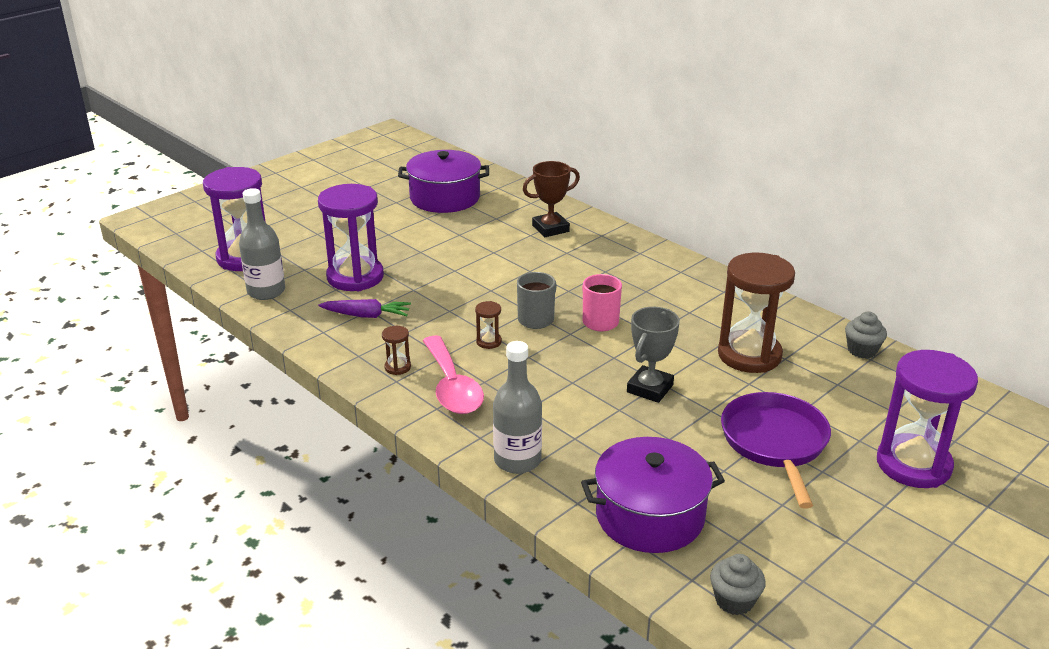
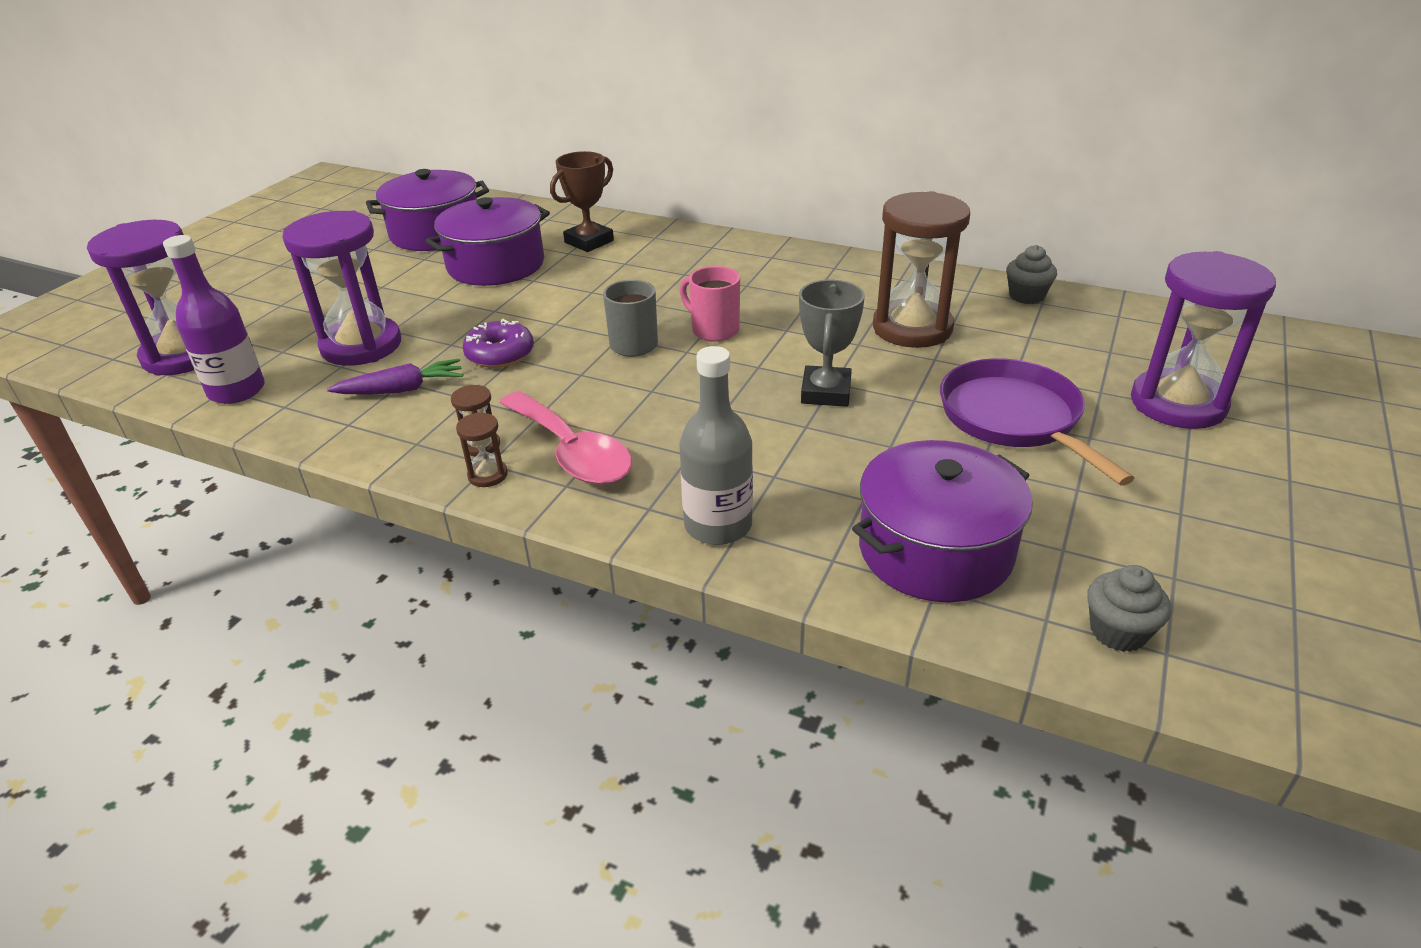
camera: 20 degrees left, 5 degrees up
grey bottle [239,188,285,300] -> purple bottle [163,235,265,404]
brown hourglass [475,301,502,349] -> brown hourglass moved to [456,413,508,487]
none -> purple pot [425,197,550,286]
none -> purple donut [462,319,534,368]

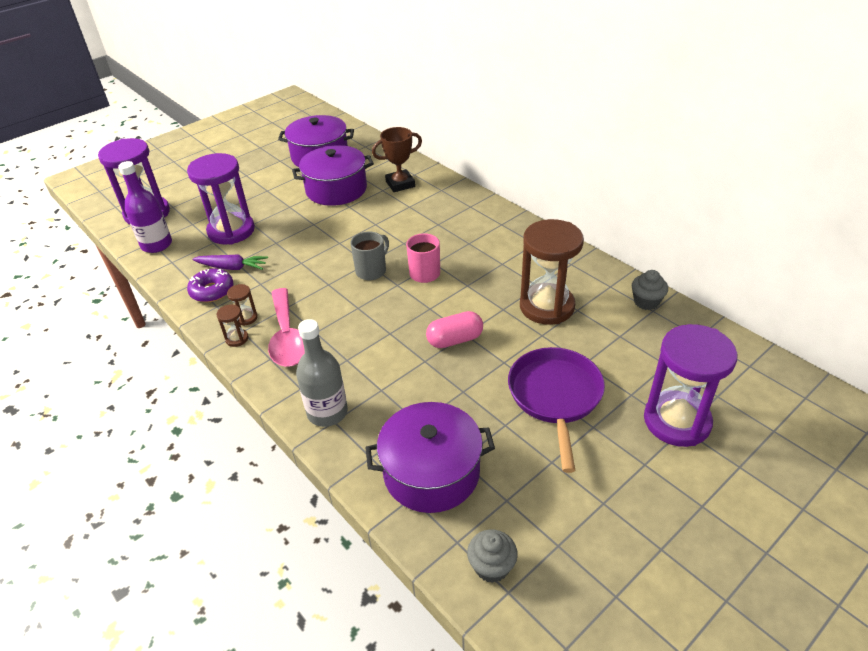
camera: 25 degrees right, 5 degrees up
purple donut [462,319,534,368] -> purple donut moved to [187,269,233,302]
grey trophy [799,280,865,407] -> pink capsule [426,311,483,348]

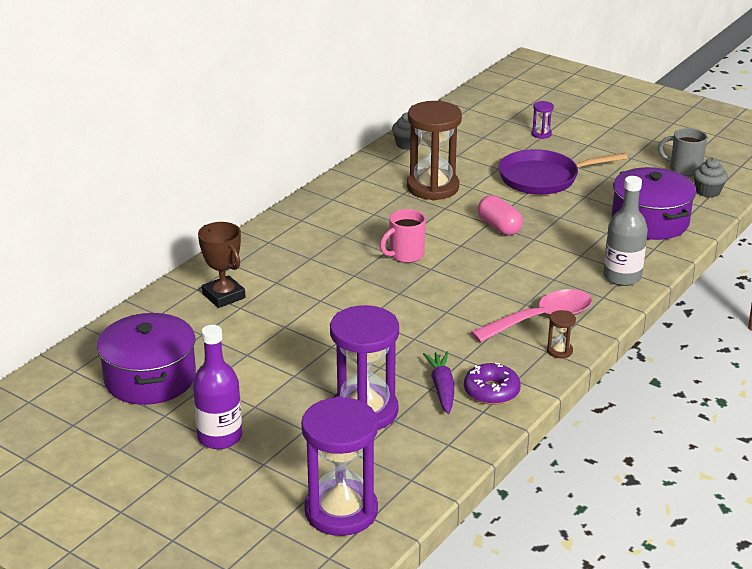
camera: 105 degrees left, 10 degrees down
purple bottle [118,161,172,253] -> purple bottle moved to [193,325,242,449]
brown hourglass [227,284,258,326] -> none
purple pot [292,145,374,206] -> none
grey mug [350,232,389,280] -> grey mug moved to [658,128,707,176]
purple hourglass [644,324,738,447] -> purple hourglass [532,101,554,139], size x0.41

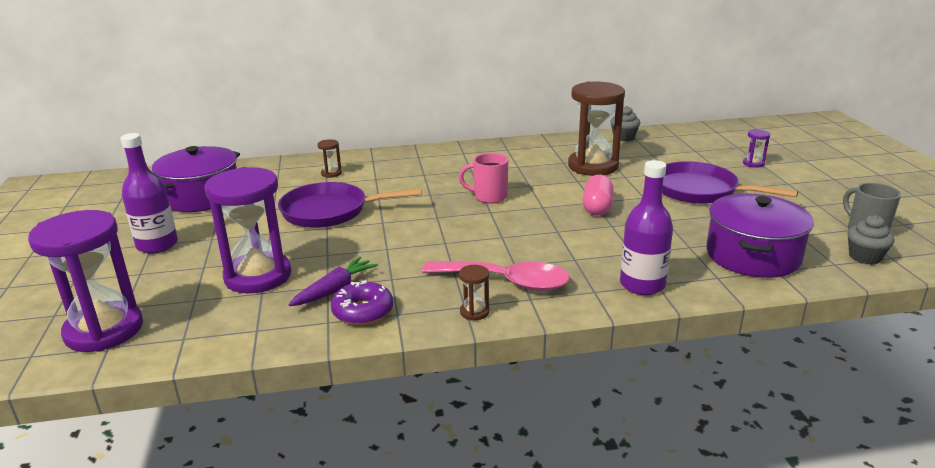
camera: 45 degrees right, 5 degrees down
brown trophy [198,222,245,308] -> brown hourglass [317,139,342,178]
grey bottle [603,176,648,286] -> purple bottle [620,160,673,295]
none -> purple pan [278,182,422,228]

